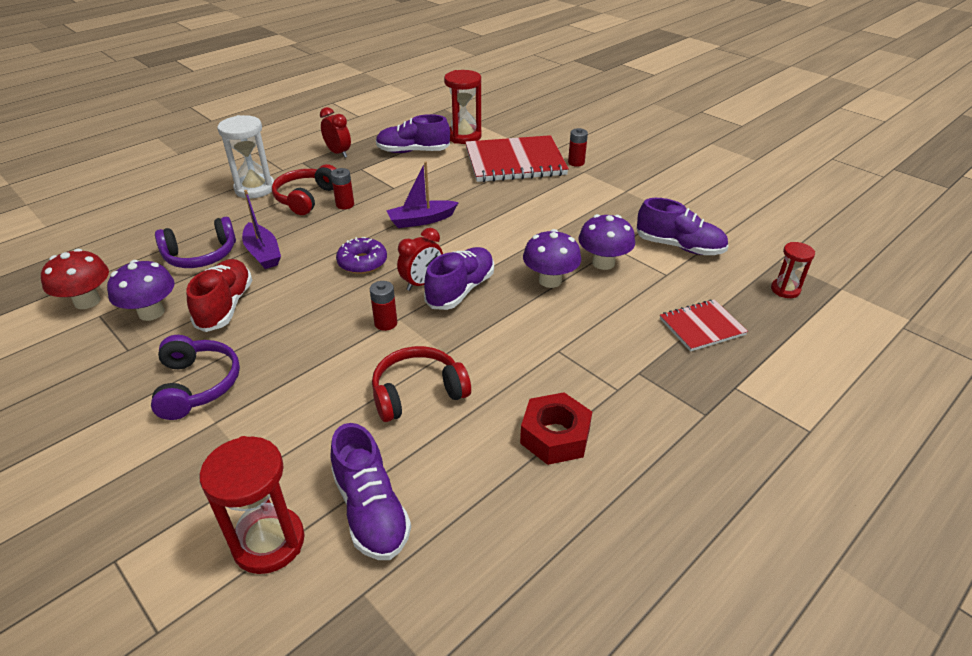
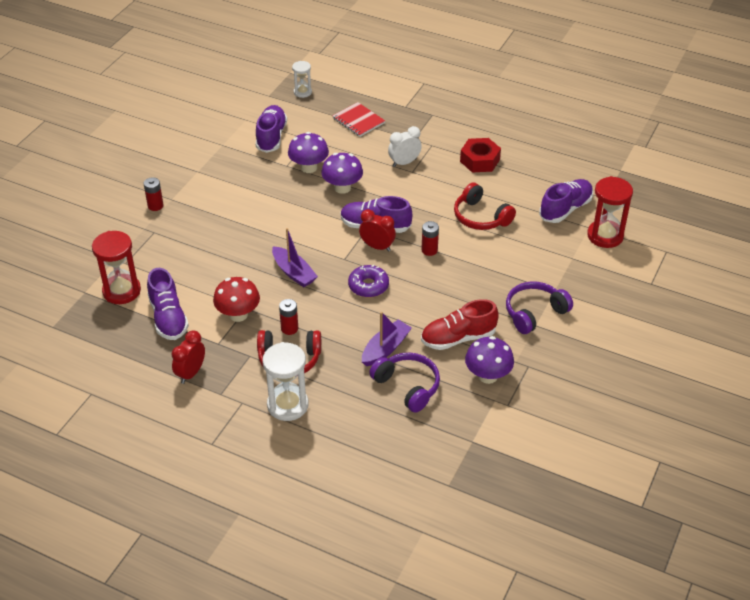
camera: 110 degrees left, 5 degrees up
red mushroom [41,249,109,309] -> red mushroom moved to [213,277,260,322]
red notebook [465,135,569,182] -> none
red hourglass [771,242,815,298] -> white hourglass [292,61,312,98]
none -> white clock [388,126,422,167]

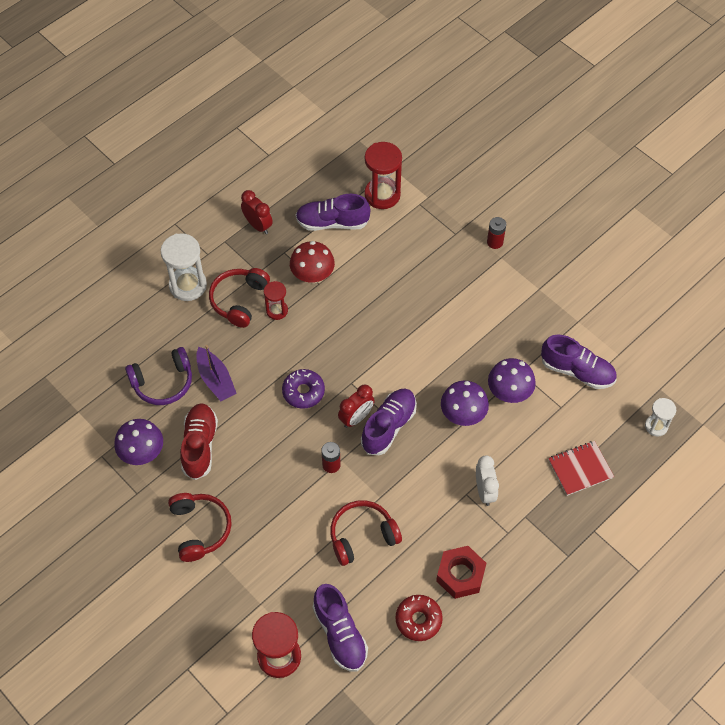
camera: 110 degrees right, 15 degrees up
purple boat [272,228,318,287] -> none
red battery [279,299,298,335] -> red hourglass [264,281,288,320]
purple headphones [506,281,573,334] -> red headphones [168,493,232,562]
none -> red donut [395,595,443,641]

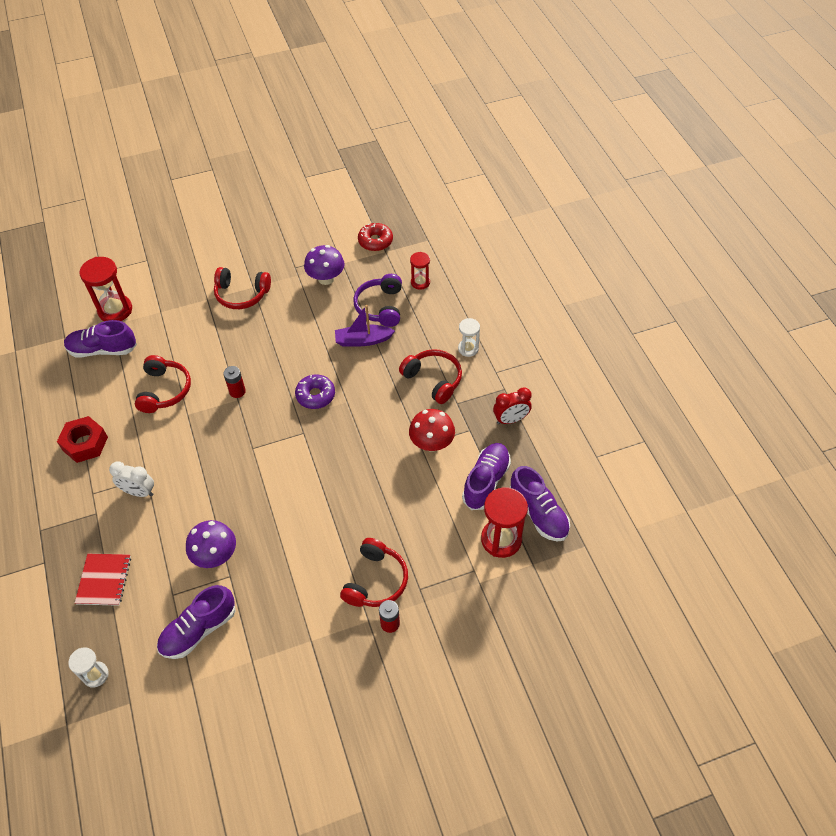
camera: 115 degrees right, 5 degrees down
white hourglass [161,233,207,301] -> white hourglass [458,318,480,357], size x0.58
red shoe [180,403,218,480] -> none
red hourglass [264,281,288,320] -> red hourglass moved to [410,252,430,290]
red clock [338,384,375,428] -> none
purple shoe [361,388,417,455] -> purple shoe moved to [510,466,570,542]
red donut [395,595,443,641] -> red donut moved to [358,223,393,251]
purple mushroom [441,380,489,426] -> none
none -> red headphones [340,538,408,607]

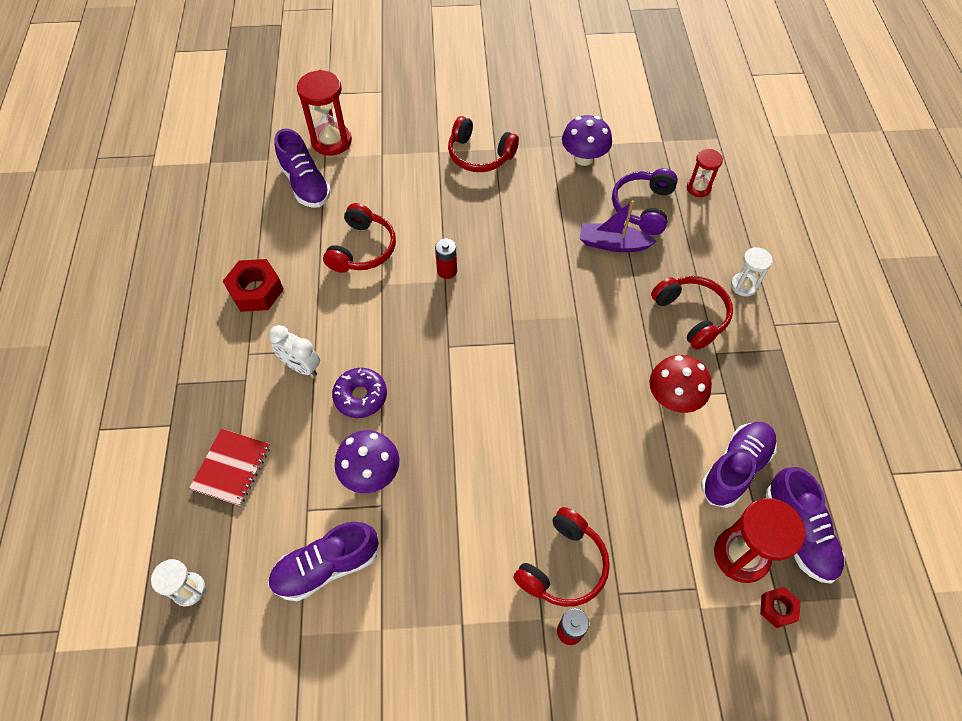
camera: 15 degrees right, 5 degrees up
purple shoe [64,320,137,357] -> purple shoe turned 135 degrees counterclockwise [275,129,331,208]
purple donut [295,374,335,409] -> purple donut moved to [332,368,387,418]
red donut [358,223,393,251] -> none
red clock [493,387,532,424] -> none
none -> red nut [760,587,800,628]

